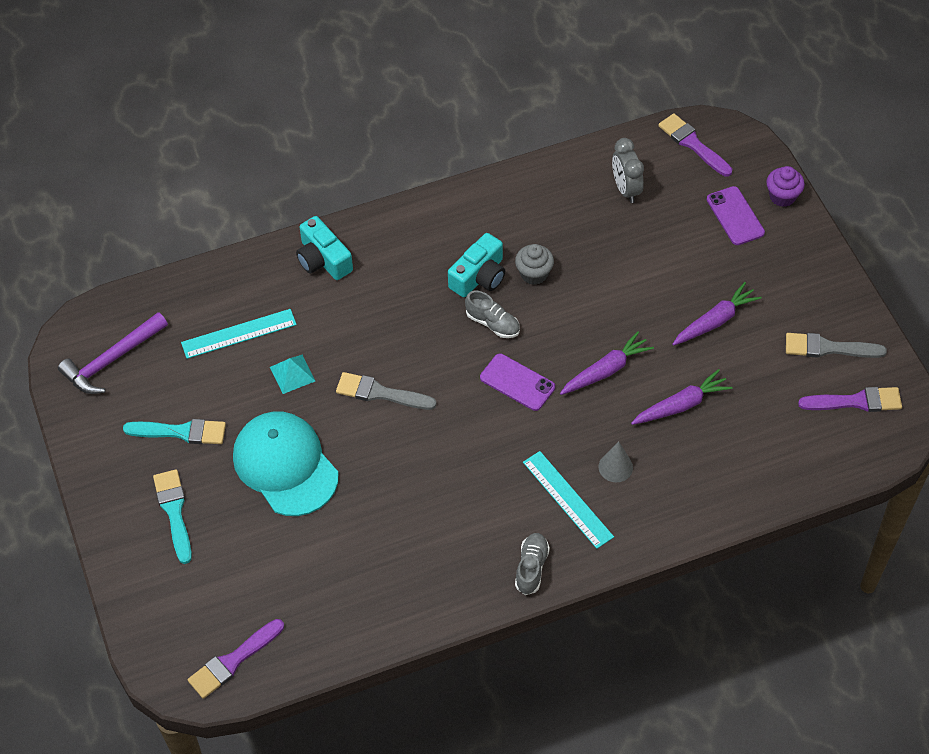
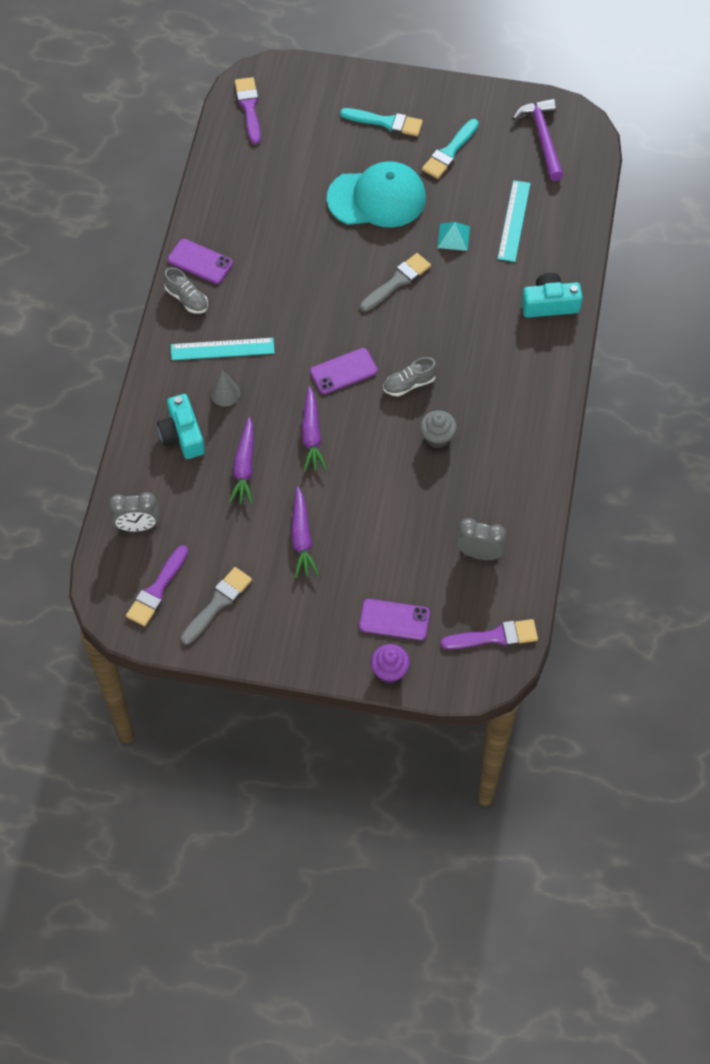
camera: 120 degrees right, 5 degrees up
turquoise camera [448,233,505,297] -> turquoise camera moved to [157,394,205,459]
none -> grey clock [109,492,159,532]
none -> purple phone [168,239,233,284]

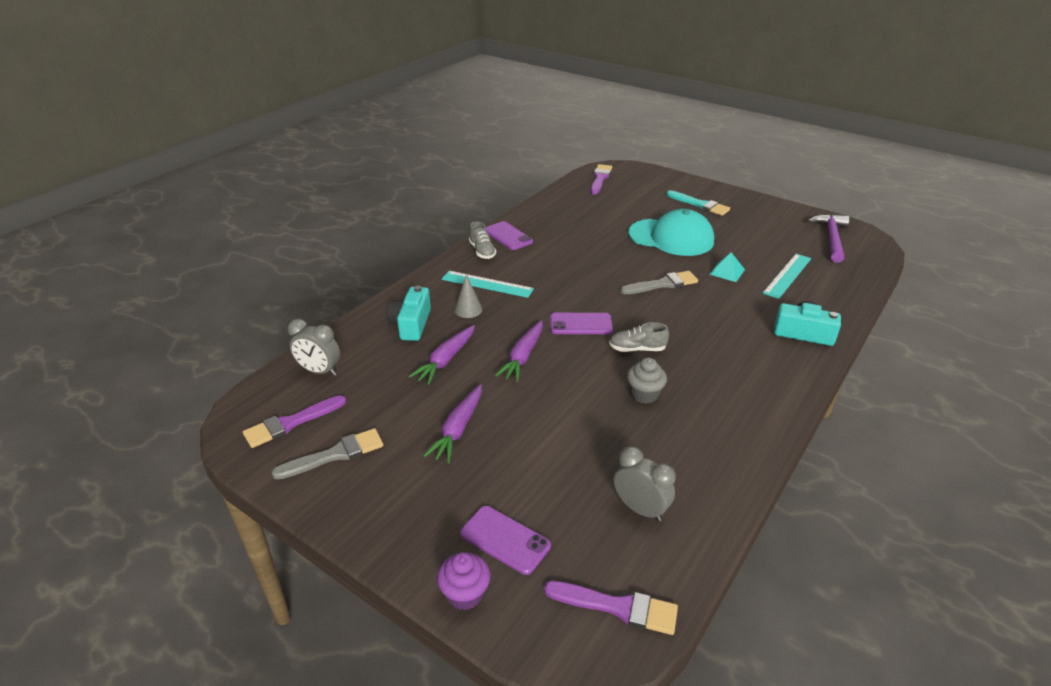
camera: 25 degrees right, 25 degrees down
turquoise brush [422,119,479,179] -> none

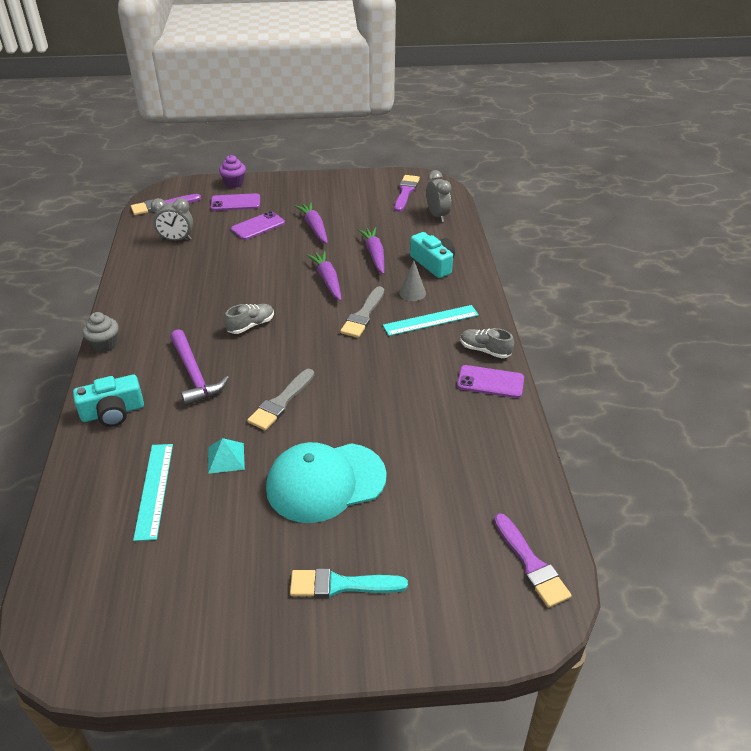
camera: 140 degrees right, 5 degrees up
grey brush [272,428,383,480] -> grey brush moved to [340,286,384,338]
grey clock [288,319,340,376] -> grey clock turned 90 degrees clockwise [426,170,451,222]
purple phone [550,313,613,334] -> purple phone moved to [231,211,285,240]
grey cupcake [627,358,667,404] -> grey cupcake moved to [82,312,119,353]
purple hammer [808,214,850,263] -> purple hammer moved to [170,329,229,406]

